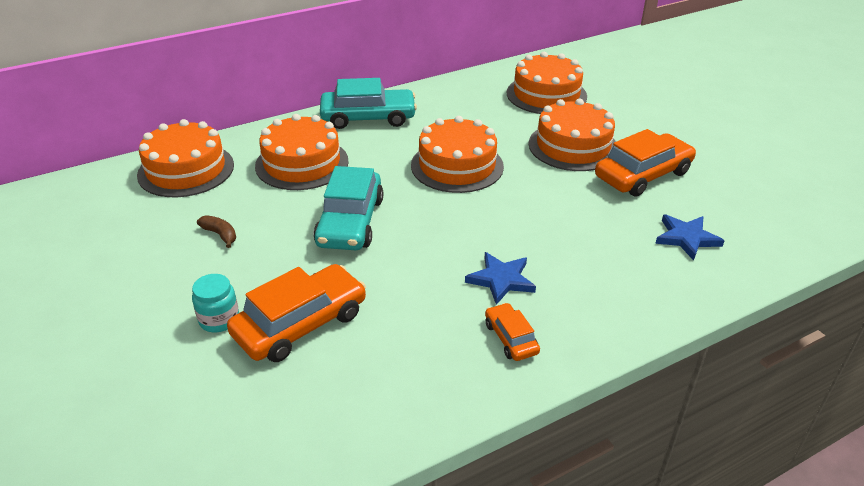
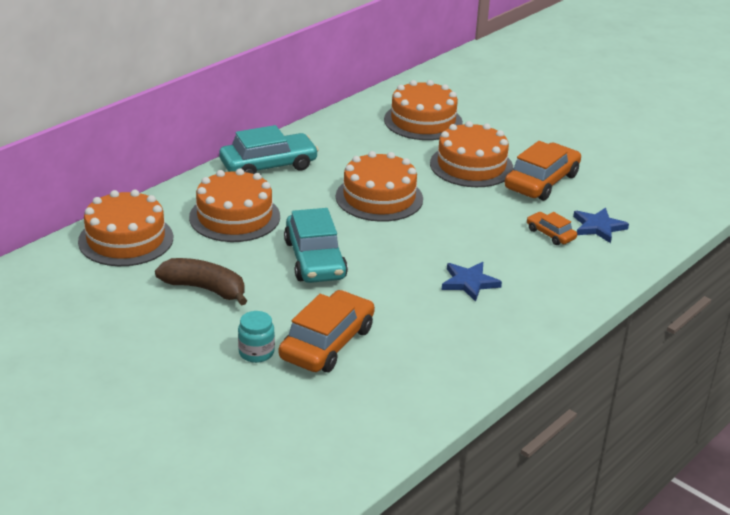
camera: 20 degrees left, 5 degrees down
brown banana [197,215,236,248] -> brown banana [155,258,248,306], size x1.94
orange car [485,303,540,361] -> orange car moved to [527,212,577,245]

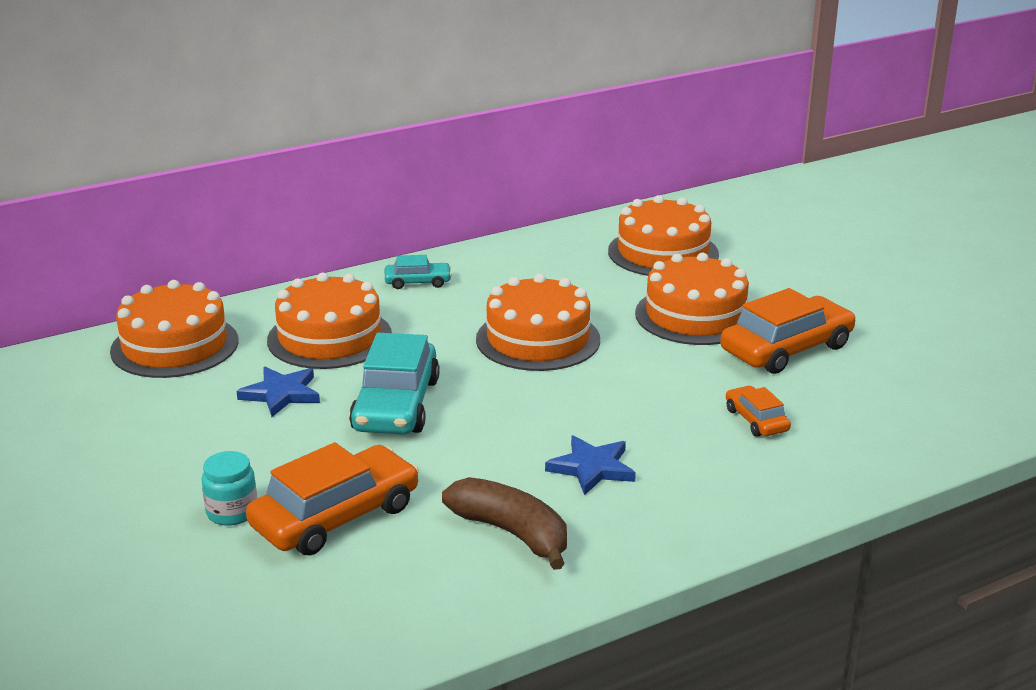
camera: 20 degrees right, 5 degrees down
brown banana [155,258,248,306] -> brown banana moved to [442,477,567,570]
turquoise car [219,125,319,174] -> turquoise car [385,255,452,289], size x0.52
blue star [573,207,629,243] -> blue star moved to [236,367,320,417]

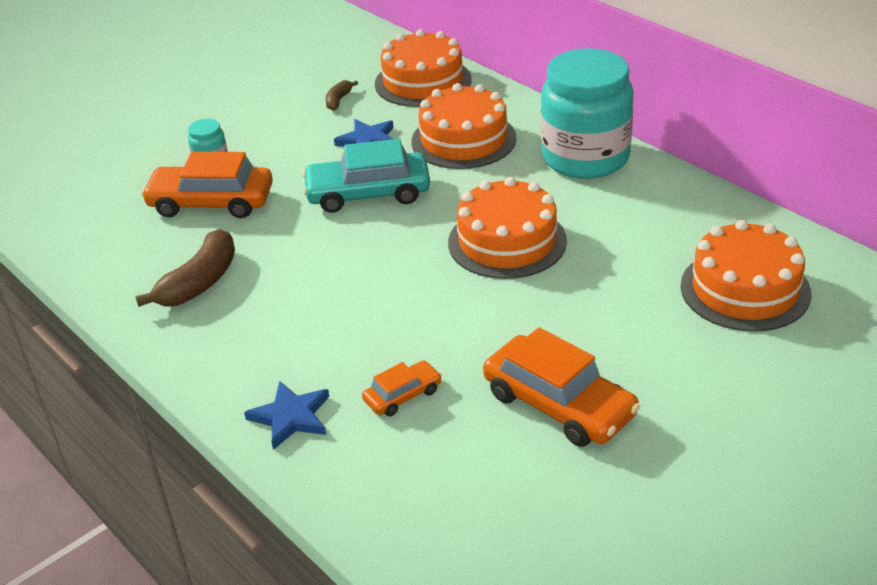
camera: 80 degrees right, 10 degrees up
orange car [246,442,419,556] -> orange car turned 150 degrees clockwise [141,152,273,218]
turquoise car [385,255,452,289] -> turquoise jar [541,48,634,179]
blue star [545,435,636,495] -> blue star moved to [244,381,329,450]
orange cake [635,253,749,345] -> none
none -> brown banana [326,80,358,111]

